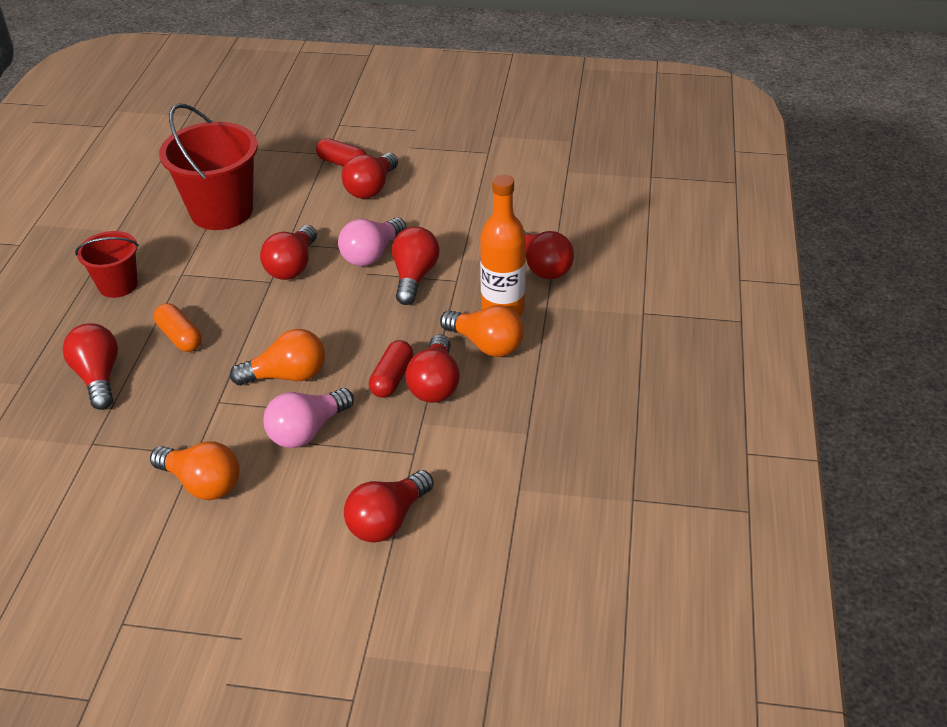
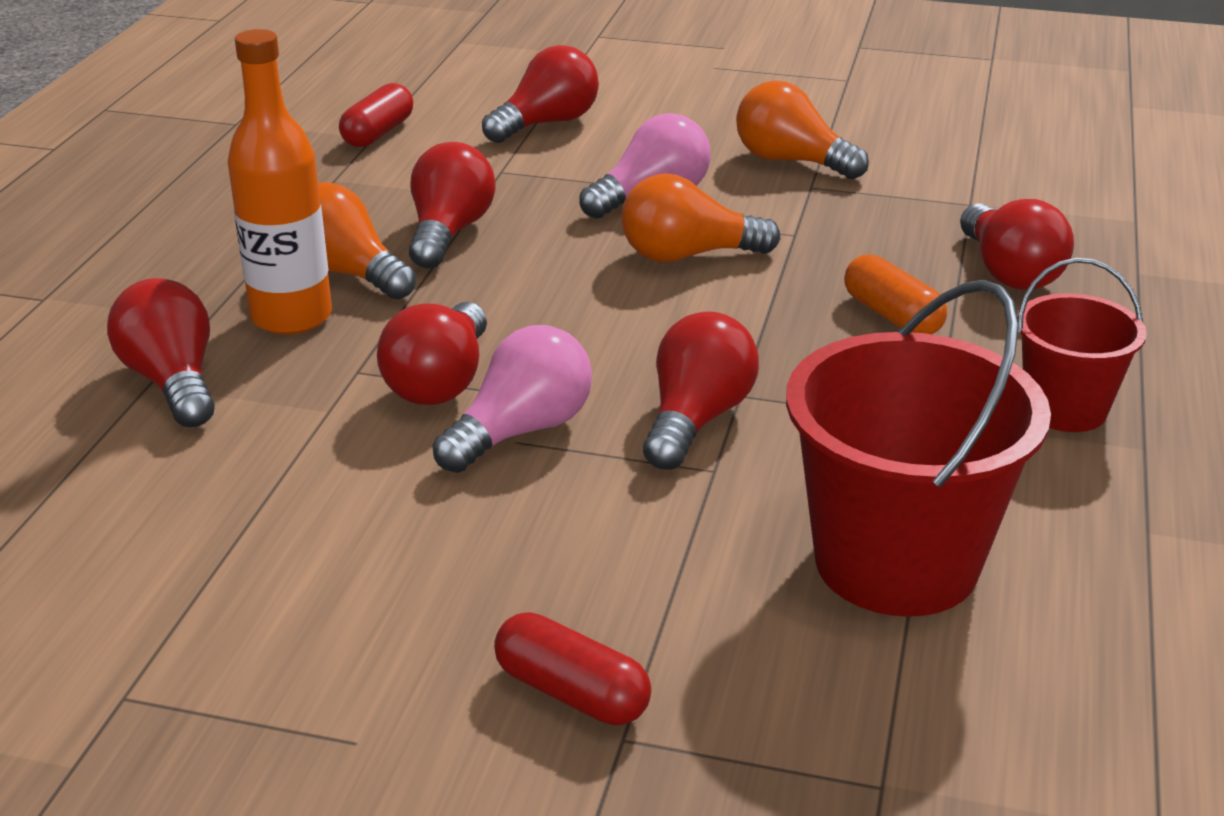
camera: 175 degrees left, 10 degrees down
red light bulb [342,153,398,199] -> none
red capsule [369,340,413,398] -> red capsule moved to [339,83,413,147]

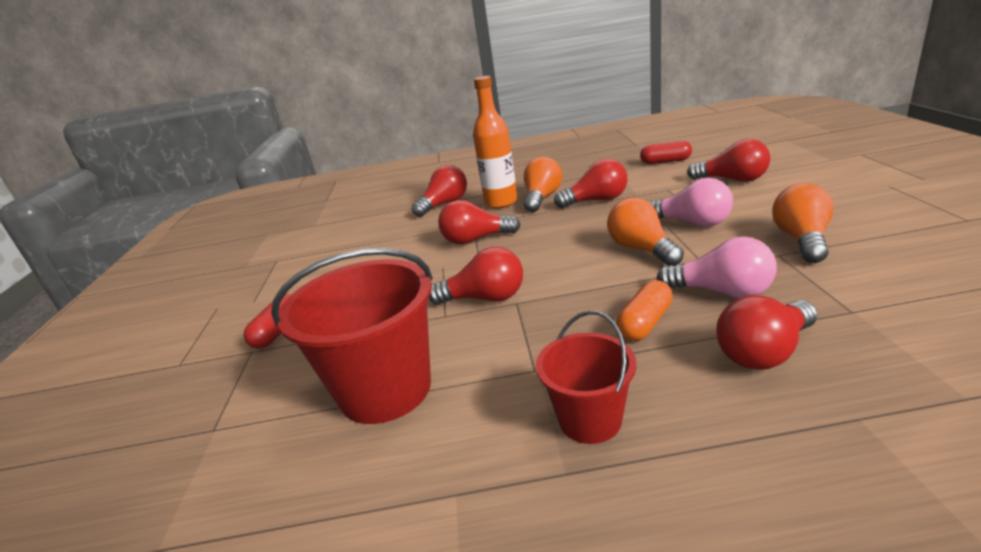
camera: 75 degrees right, 5 degrees down
pink light bulb [432,325,592,473] -> pink light bulb moved to [656,236,777,298]

